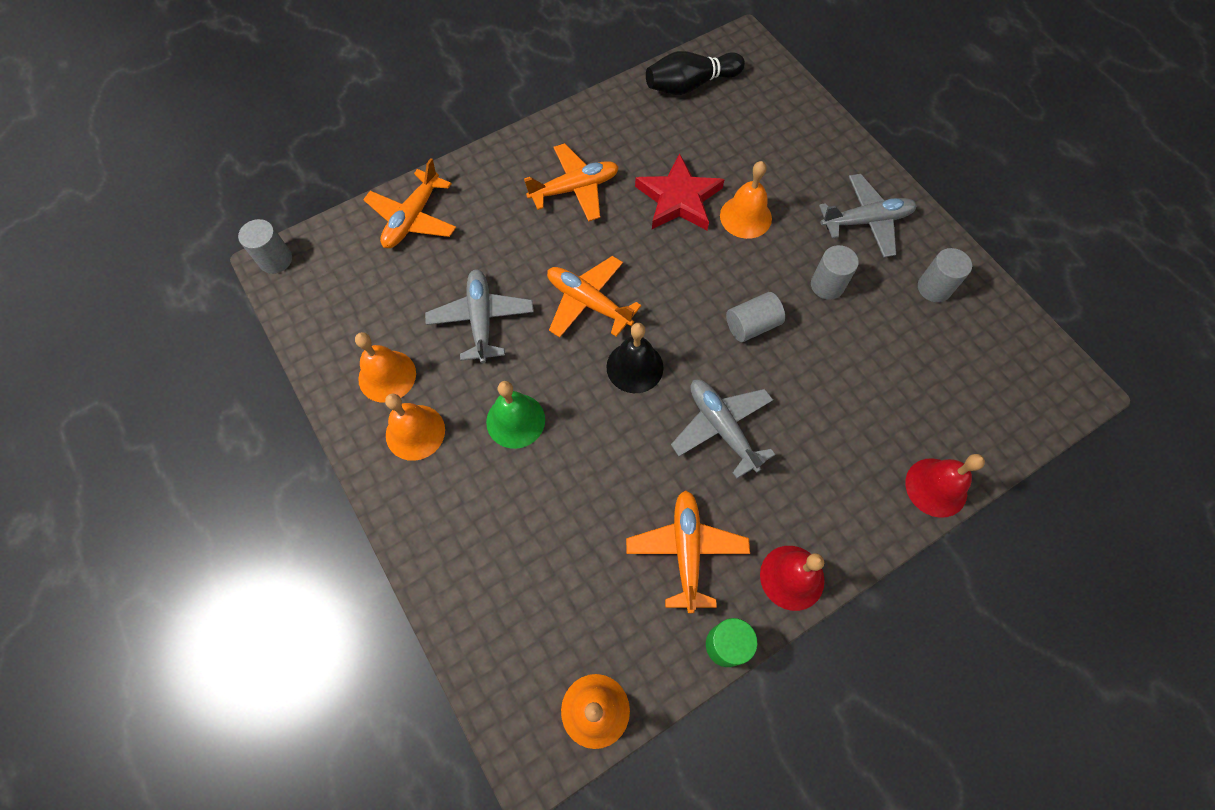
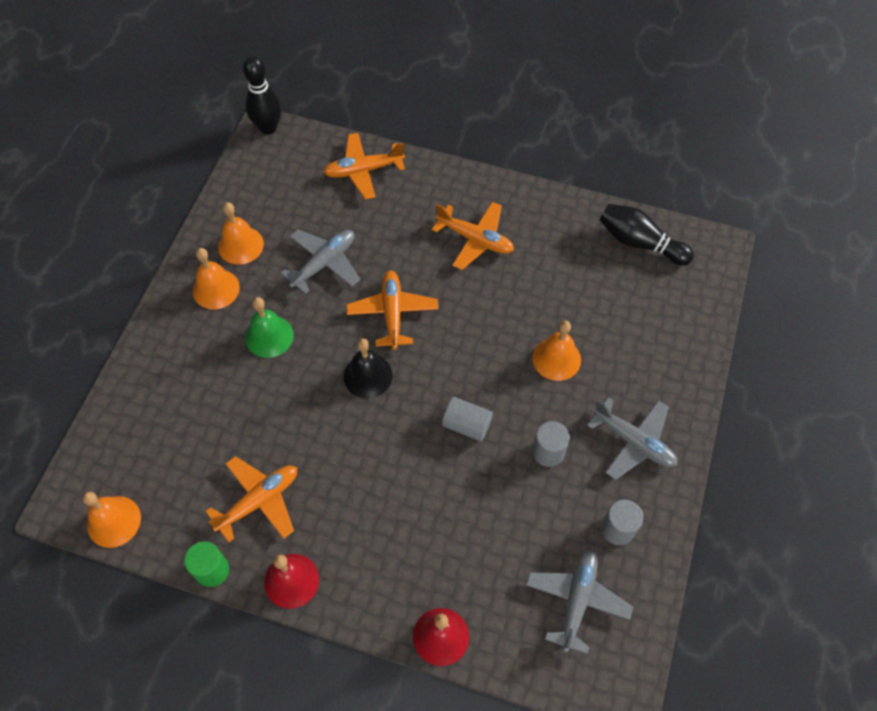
camera: 50 degrees right, 5 degrees down
grey cylinder [238,219,292,274] -> black bowling pin [243,56,282,134]
red star [635,153,725,230] -> none
grey plane [671,380,775,479] -> grey plane moved to [526,549,633,654]

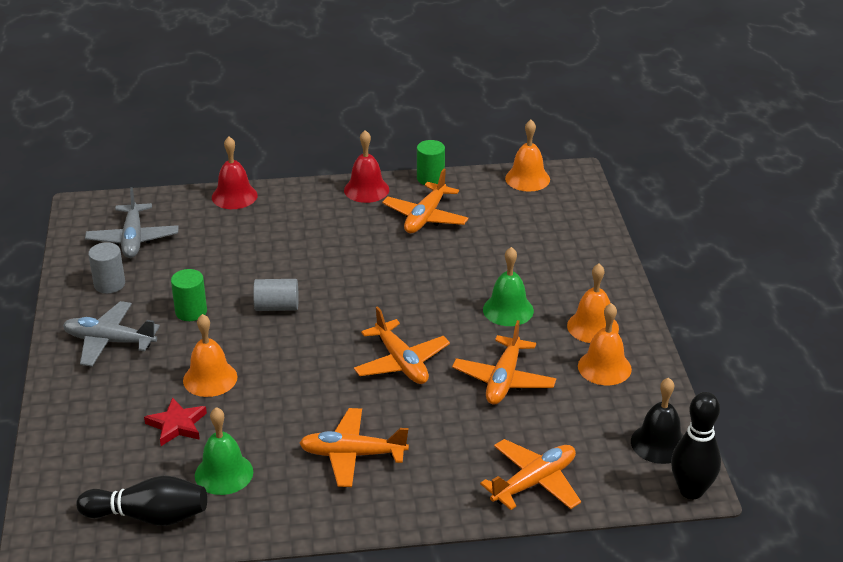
camera: 155 degrees right, 25 degrees down
grey plane [281,229,360,294] -> orange plane [452,320,556,405]
black bell [344,338,393,398] -> black bell moved to [631,378,683,464]
grey cylinder [533,421,570,467] -> green cylinder [171,269,207,321]
none -> red star [144,397,207,446]
none -> green bell [195,407,253,495]

